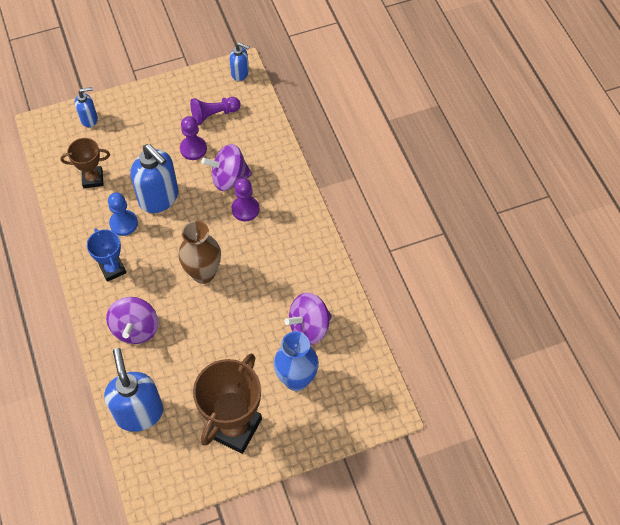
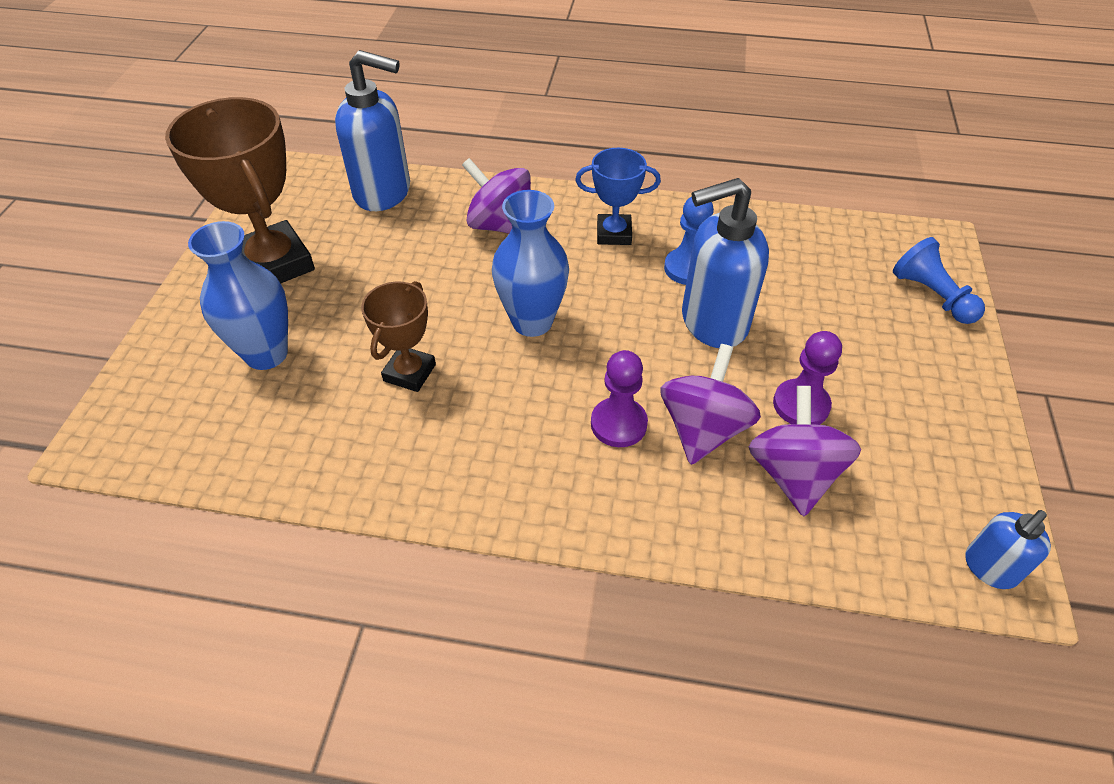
camera: 120 degrees right, 10 degrees down
brown trophy [60,138,110,188] -> brown trophy moved to [361,281,436,392]
blue soap dispenser [75,87,98,127] -> blue pawn [893,237,985,324]
brown vase [178,221,221,284] -> blue vase [492,190,569,337]
purple pawn [190,97,241,125] -> none
purple spinning top [284,292,332,345] -> purple spinning top moved to [749,386,861,516]

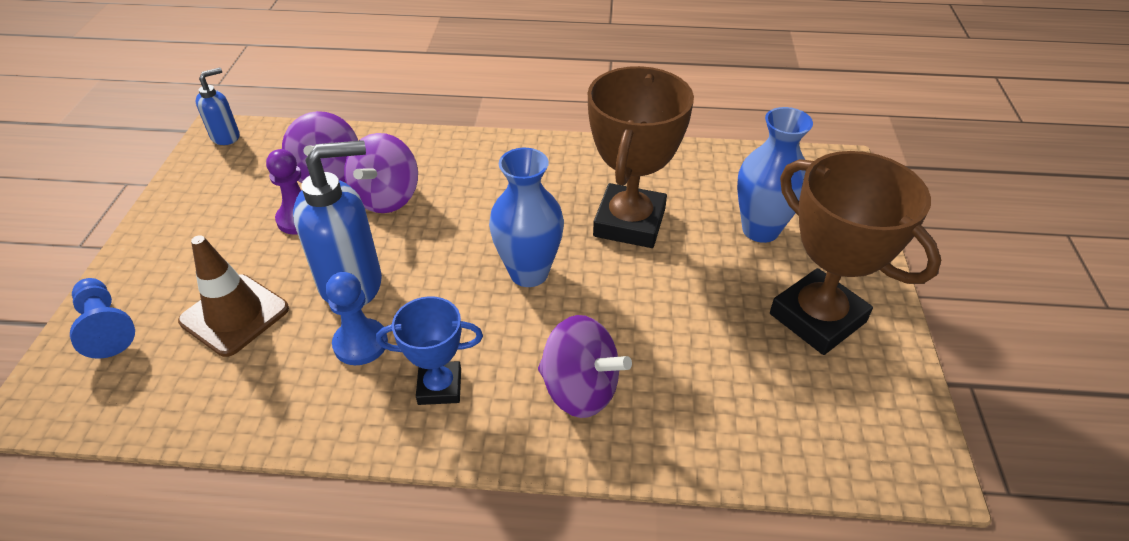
camera: 175 degrees right, 5 degrees down
blue soap dispenser [335,50,410,211] -> none
brown trophy [361,281,436,392] -> brown trophy [588,66,694,248], size x1.80
purple pawn [591,350,648,447] -> none
none -> brown traffic cone [178,235,289,357]

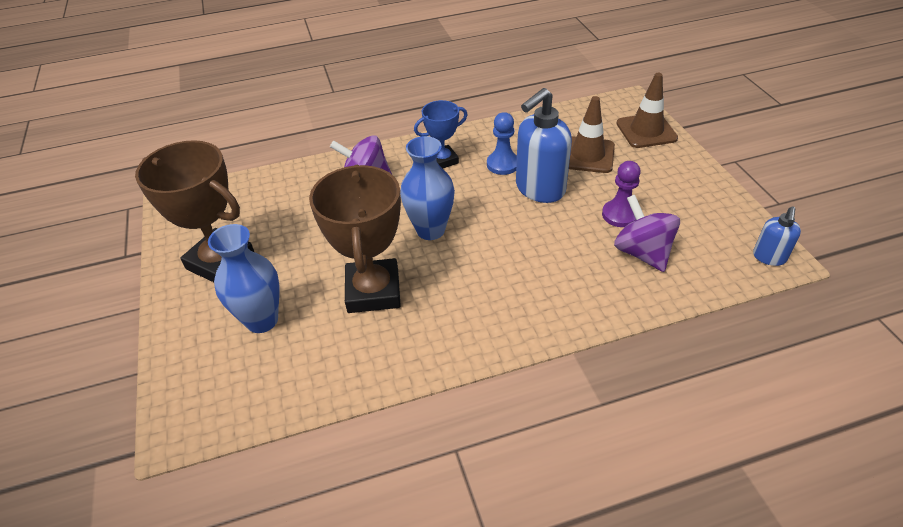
camera: 160 degrees right, 0 degrees up
blue pawn [70,278,135,359] -> brown traffic cone [616,73,678,148]
purple spinning top [344,133,418,213] -> none

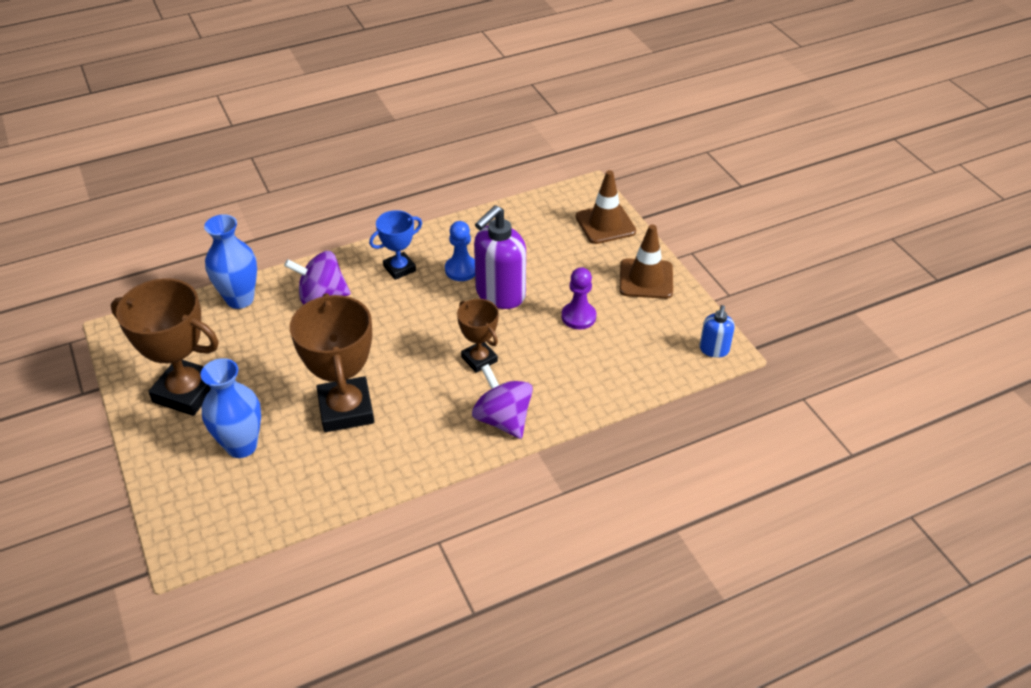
camera: 10 degrees left, 0 degrees up
blue vase [400,136,455,240] -> blue vase moved to [204,214,257,309]
blue soap dispenser [516,88,572,203] -> purple soap dispenser [474,205,526,309]
brown traffic cone [569,96,615,173] -> brown traffic cone moved to [620,224,673,299]
purple spinning top [614,195,680,272] -> purple spinning top moved to [472,364,533,439]
none -> brown trophy [457,299,499,373]

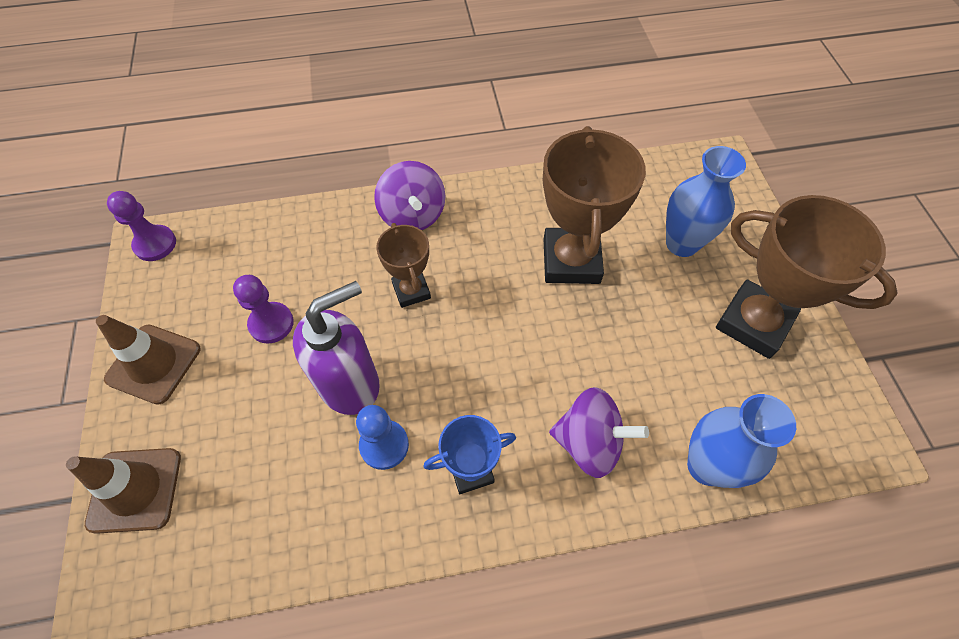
camera: 165 degrees left, 15 degrees up
blue soap dispenser [700,305,735,358] -> purple pawn [107,191,176,261]

